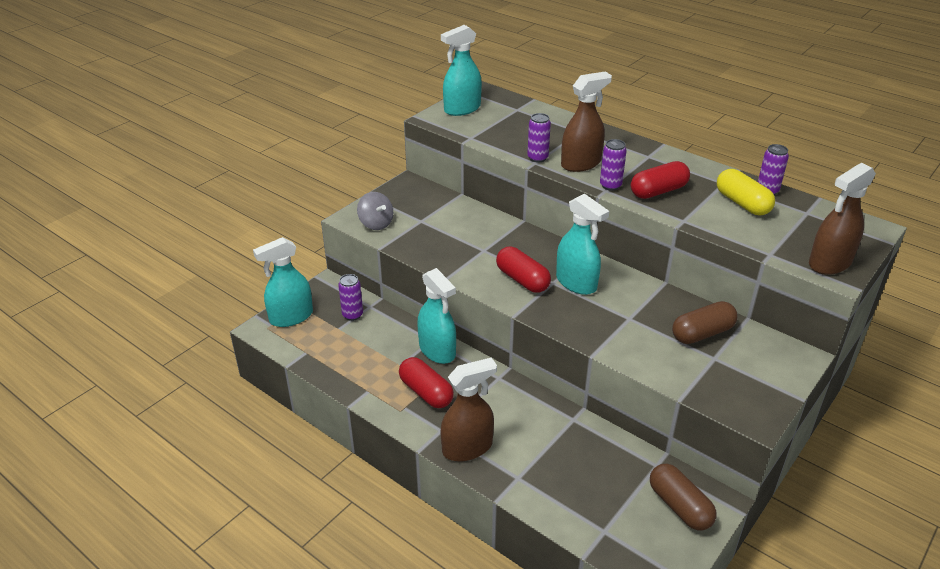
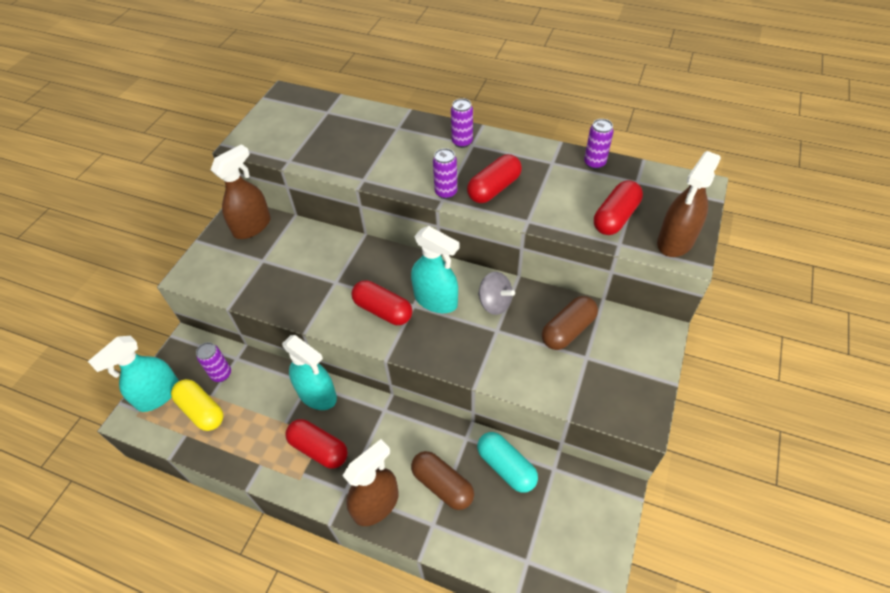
camera: 15 degrees left, 15 degrees up
grey spinning top [357,192,393,230] -> grey spinning top moved to [478,272,515,315]
turquoise spray bottle [441,25,482,116] -> none
purple can [527,113,551,163] -> purple can moved to [451,98,473,148]
brown spray bottle [561,72,612,172] -> brown spray bottle moved to [210,144,271,239]
brown capsule [650,464,717,531] -> brown capsule moved to [411,451,474,510]
yellow capsule [717,169,775,215] -> yellow capsule moved to [171,379,223,431]
none -> turquoise capsule [477,432,538,493]
none -> red capsule [594,180,643,235]

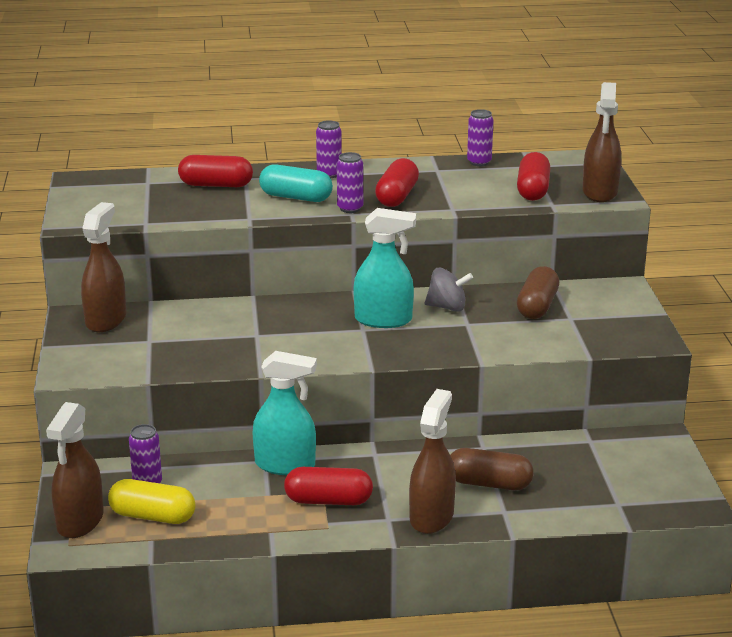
camera: 30 degrees left, 25 degrees down
turquoise spray bottle [88,336,179,412] -> brown spray bottle [46,402,104,538]
red capsule [351,280,412,325] -> red capsule moved to [178,155,253,187]
turquoise capsule [477,432,538,493] -> turquoise capsule moved to [259,164,333,202]

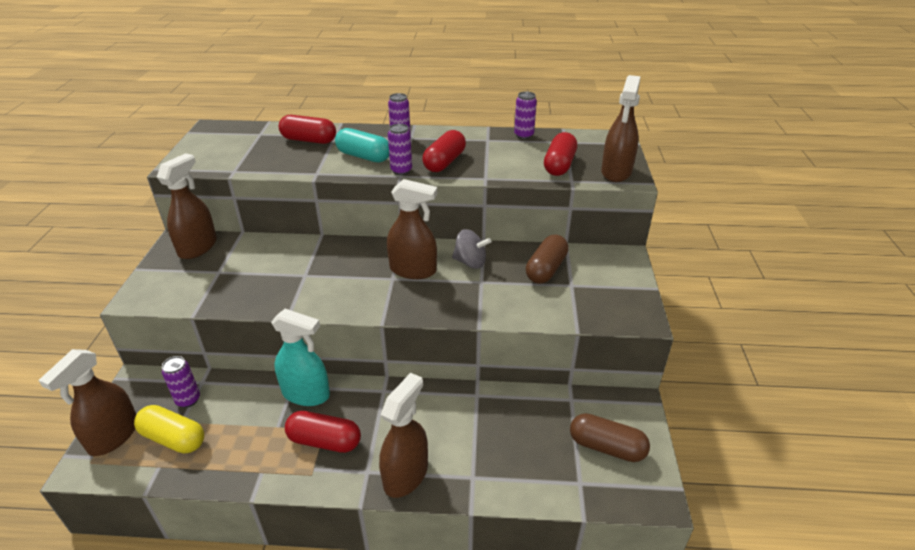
camera: 10 degrees right, 10 degrees up
turquoise spray bottle [353,208,416,328] -> brown spray bottle [387,179,437,279]
brown capsule [450,448,534,490] -> brown capsule moved to [570,413,650,462]

